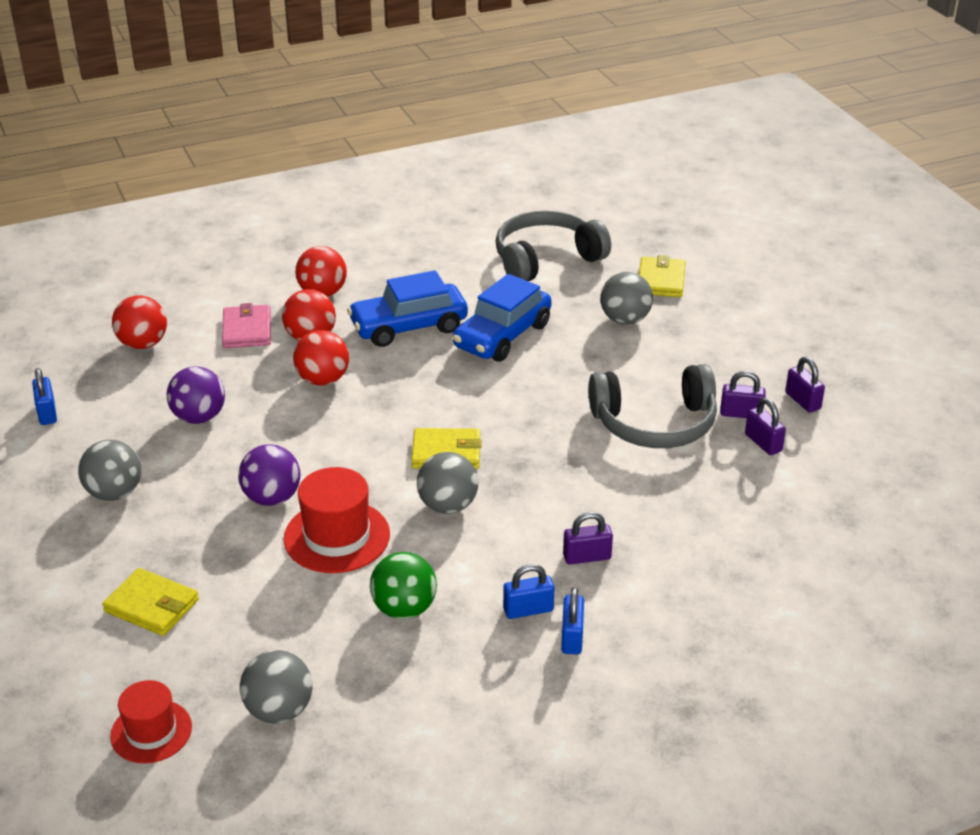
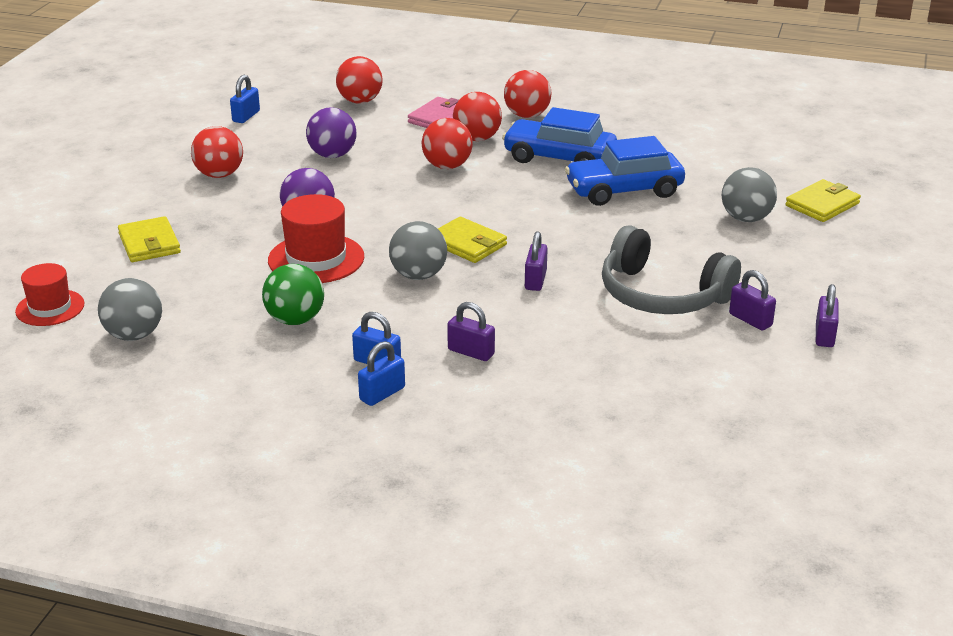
camera: 40 degrees right, 5 degrees down
grey ball [78,440,141,501] -> red ball [191,126,243,178]
grey headphones [495,211,611,281] -> none
purple padlock [745,398,786,455] -> purple padlock moved to [525,231,548,291]

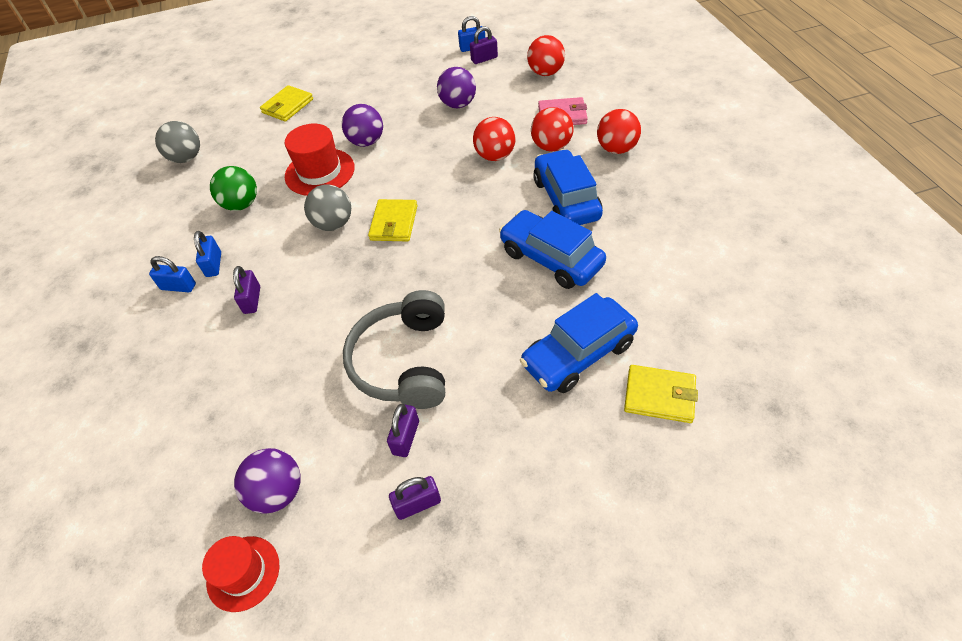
camera: 60 degrees right, 20 degrees up
red hat [15,263,84,326] -> red hat moved to [202,536,279,612]
red ball [191,126,243,178] -> none
purple padlock [525,231,548,291] -> purple padlock moved to [470,26,498,64]
grey ball [722,167,777,222] -> blue car [520,293,638,393]
none -> purple ball [234,448,301,514]

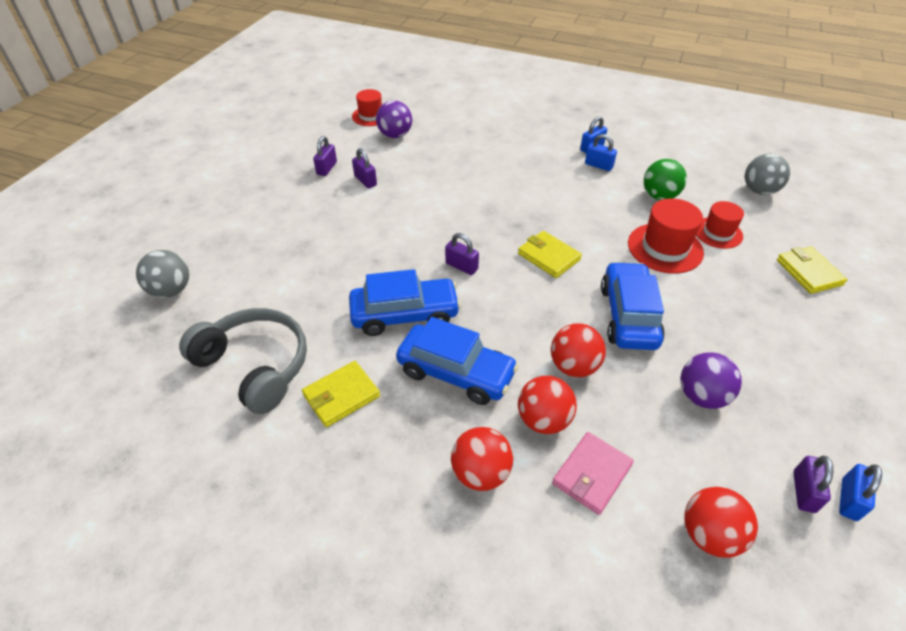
camera: 125 degrees right, 5 degrees down
purple padlock [233,266,260,314] -> purple padlock moved to [445,233,479,275]
grey ball [304,184,351,231] -> grey ball moved to [136,250,189,298]
purple ball [342,104,383,147] -> none
grey headphones [343,290,445,409] -> grey headphones moved to [179,308,307,414]
blue car [520,293,638,393] -> blue car moved to [601,262,665,350]
yellow wallet [624,365,698,423] -> yellow wallet moved to [302,361,380,427]
none -> red hat [696,201,744,249]

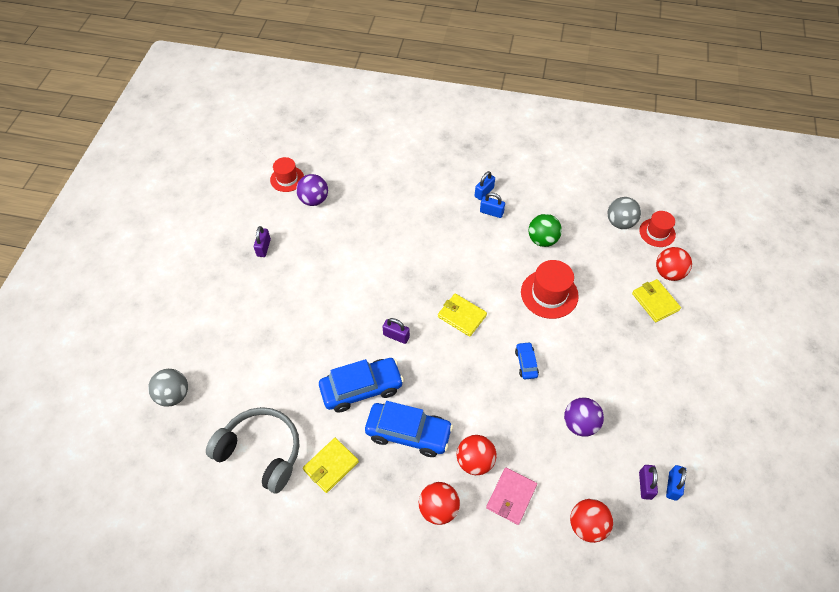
camera: 10 degrees left, 10 degrees up
purple padlock [352,148,377,188] -> none
red ball [551,324,606,377] -> red ball moved to [656,247,692,281]
blue car [601,262,665,350] -> blue car [515,342,539,379], size x0.50
red hat [696,201,744,249] -> red hat moved to [639,211,676,247]

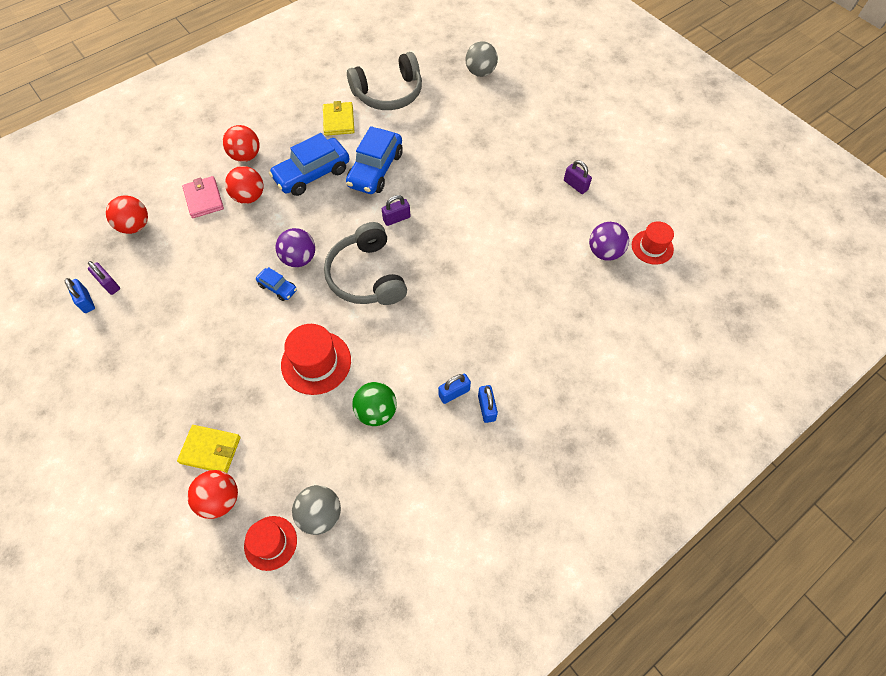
camera: 130 degrees right, 5 degrees up
yellow wallet [438,294,487,337] -> grey headphones [324,222,407,305]
purple ball [564,397,604,437] -> purple ball moved to [276,228,315,267]

